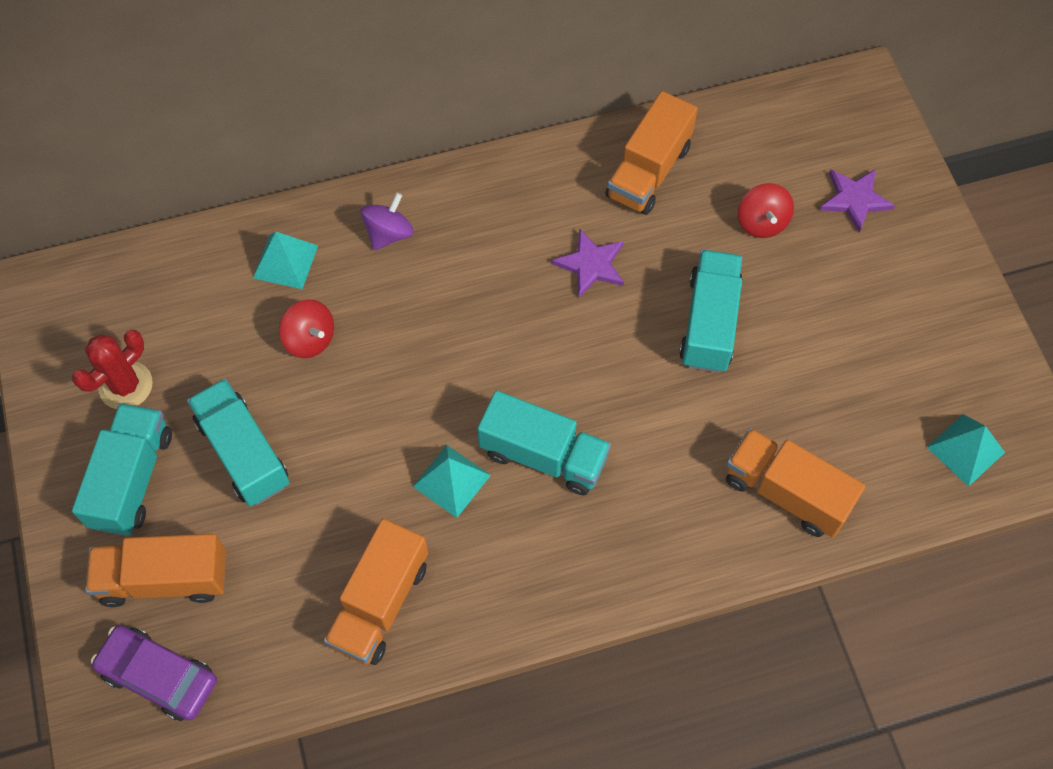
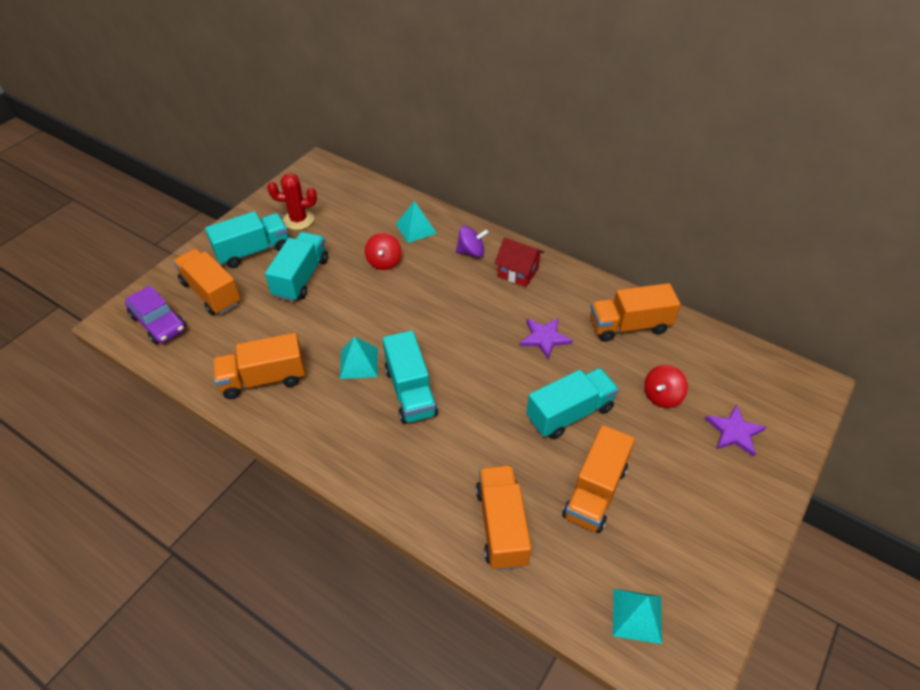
camera: 50 degrees right, 15 degrees down
purple car [91,625,217,721] -> purple car turned 150 degrees clockwise [125,285,186,344]
none -> red house [494,237,544,287]
none -> orange truck [562,425,635,533]

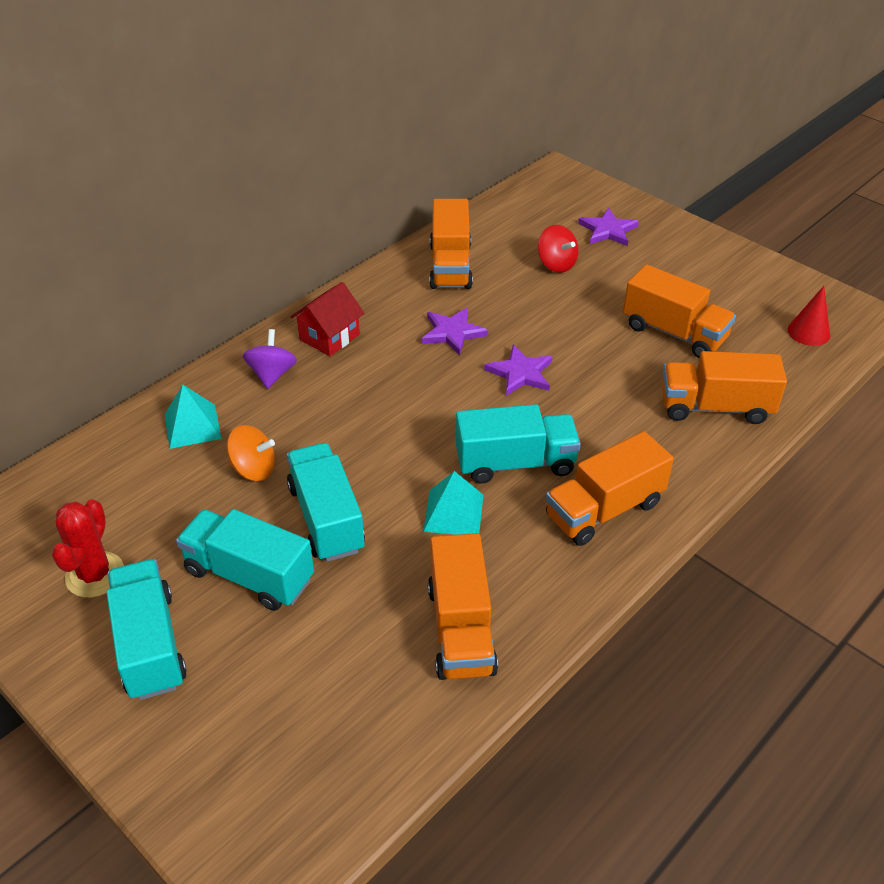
camera: 80 degrees left, 5 degrees down
purple car [125,285,186,344] -> none
orange truck [173,249,241,315] -> orange truck moved to [546,431,674,546]
red spinning top [365,233,402,270] -> orange spinning top [227,425,275,481]
turquoise truck [527,368,619,439] -> turquoise truck moved to [287,443,365,562]
turquoise pyramid [613,589,662,644] -> red cone [788,286,830,346]
none -> purple star [484,345,553,396]

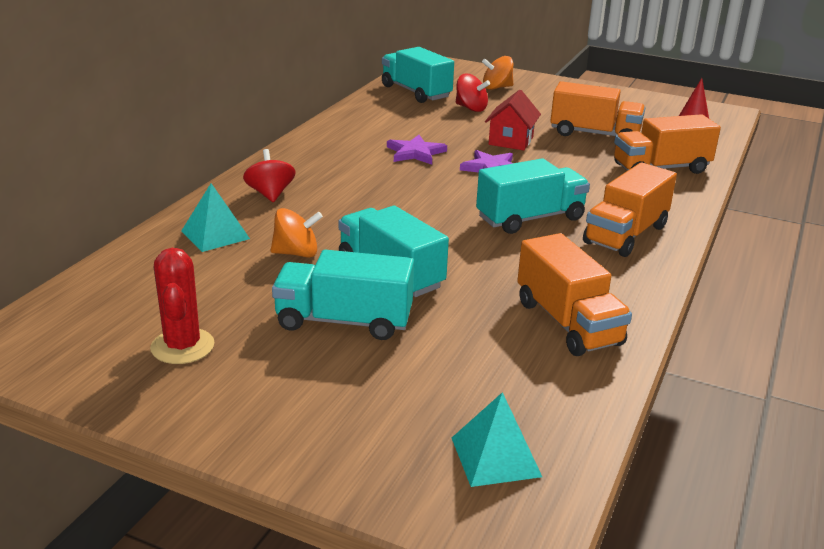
camera: 20 degrees left, 15 degrees down
turquoise truck [106,559,187,700] -> turquoise truck moved to [382,47,454,103]
purple spinning top [242,329,297,389] -> red spinning top [243,149,296,202]
red house [291,282,364,356] -> red house moved to [485,90,541,150]
turquoise pyramid [423,471,483,535] -> turquoise pyramid moved to [452,392,542,487]
orange truck [429,199,473,289] -> none
purple star [578,208,639,246] -> orange spinning top [482,56,513,90]

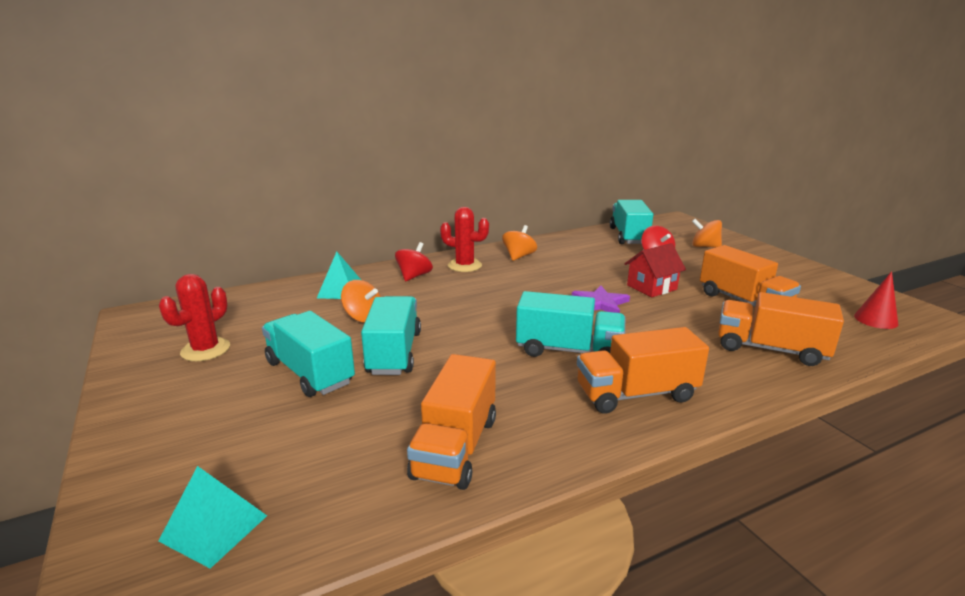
camera: 40 degrees right, 5 degrees down
purple star [387,135,447,165] -> none
none -> red cactus [440,207,489,272]
none -> orange spinning top [502,225,537,261]

